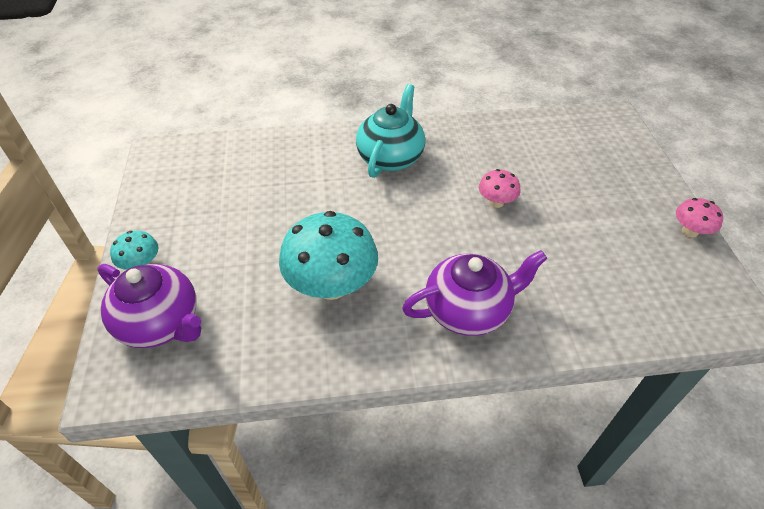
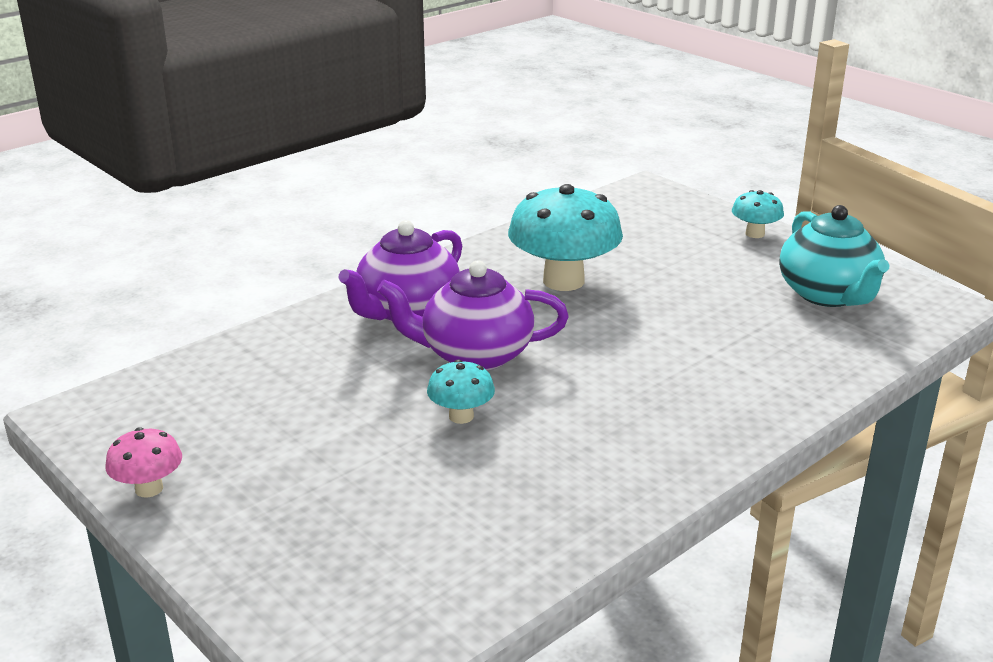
camera: 145 degrees right, 20 degrees down
purple teapot [97,264,201,348] -> purple teapot moved to [377,260,569,371]
turquoise teapot [356,84,425,178] -> turquoise teapot moved to [779,205,890,307]
pink mushroom [479,169,521,208] -> turquoise mushroom [427,359,495,424]

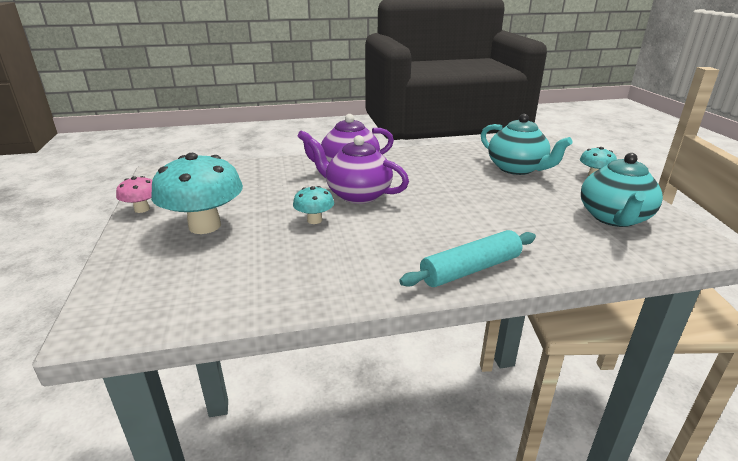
camera: 30 degrees right, 0 degrees up
turquoise mushroom [508,184,623,291] -> turquoise mushroom moved to [151,153,243,234]
none -> turquoise rolling pin [399,230,536,287]
none -> turquoise teapot [481,114,573,175]

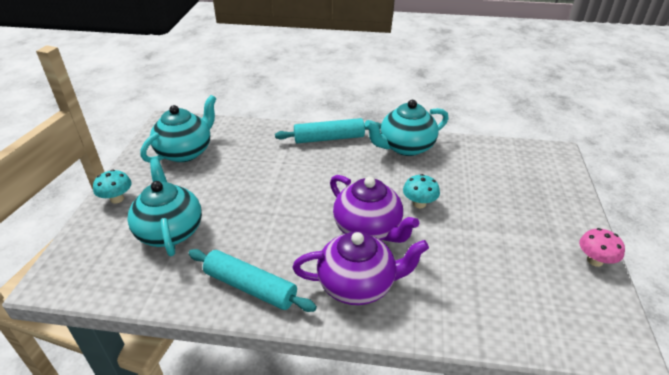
camera: 160 degrees left, 10 degrees up
turquoise mushroom [151,153,243,234] -> none
none -> turquoise rolling pin [188,249,317,312]
none -> turquoise teapot [365,100,449,156]

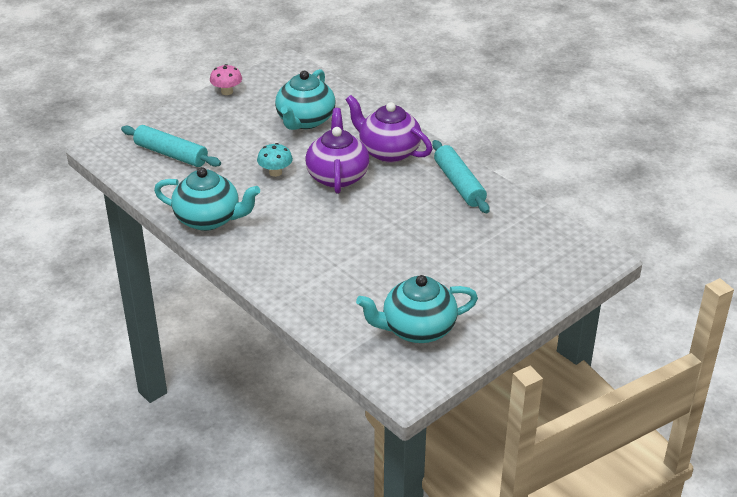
camera: 140 degrees left, 0 degrees up
turquoise mushroom [93,170,131,204] -> none
turquoise teapot [128,158,202,256] -> turquoise teapot moved to [275,69,336,130]
turquoise rolling pin [275,118,381,143] -> turquoise rolling pin moved to [121,125,221,167]

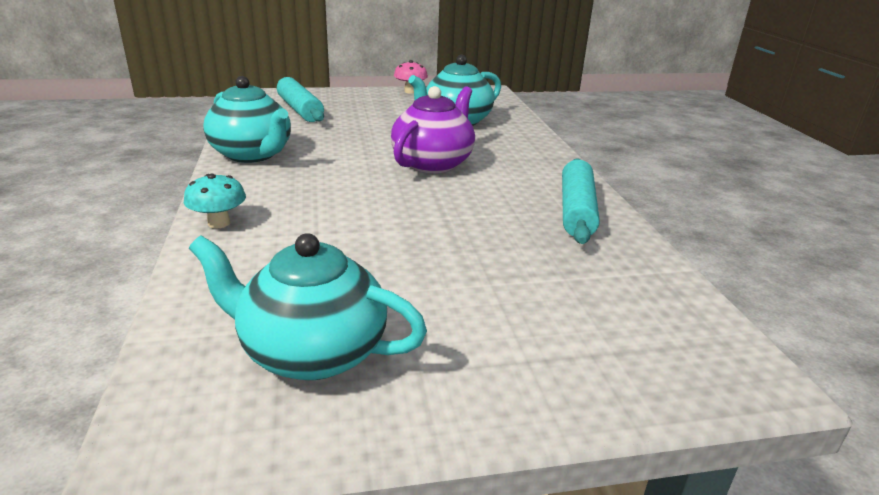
camera: 30 degrees right, 10 degrees down
turquoise mushroom [257,143,293,177] -> turquoise mushroom moved to [184,174,246,228]
purple teapot [346,95,432,162] -> none

